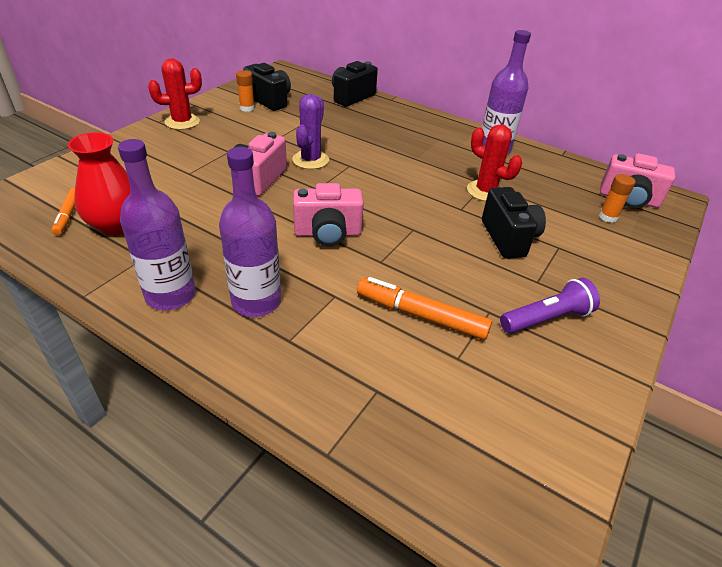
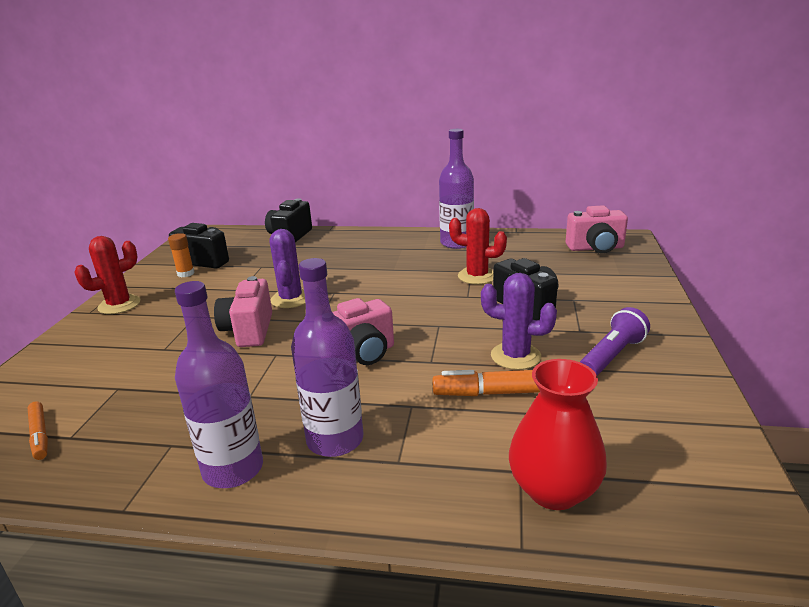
camera: 20 degrees left, 15 degrees down
red vase [68,132,130,235] -> red vase moved to [509,359,607,510]
orange glue stick [599,174,635,223] -> none
none -> purple cactus [481,273,557,370]

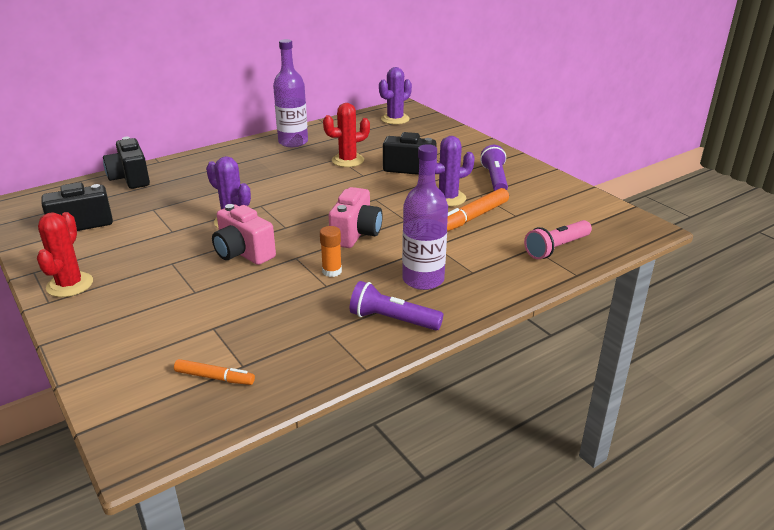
camera: 45 degrees left, 5 degrees up
orange glue stick [168,233,195,277] -> orange glue stick moved to [320,226,342,277]
purple bottle [175,281,263,488] -> purple flashlight [350,281,444,331]
red vase [509,359,607,510] -> pink flashlight [524,220,592,259]
pink camera [566,205,628,253] -> purple cactus [379,67,412,124]

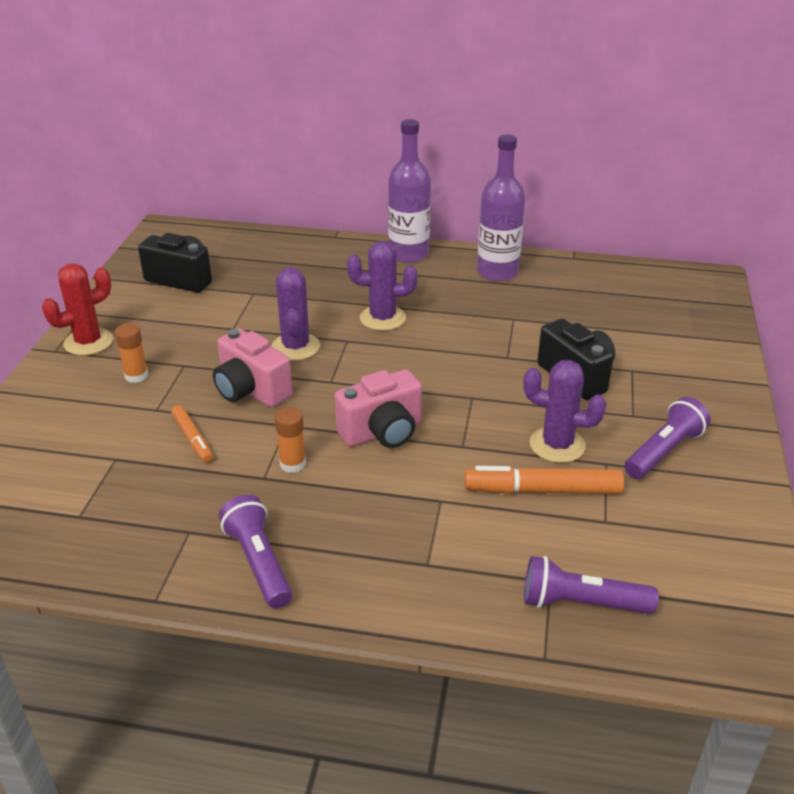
camera: 45 degrees right, 5 degrees up
black camera [103,137,150,189] -> none
orange marker [174,359,255,385] -> orange marker moved to [171,405,213,463]
pink camera [212,204,276,265] -> pink camera turned 45 degrees counterclockwise [213,328,293,407]
red cactus [323,103,370,167] -> none
purple cactus [379,67,412,124] -> purple cactus moved to [347,241,417,331]
purple bottle [402,144,448,290] -> purple bottle moved to [388,119,431,263]
pink flashlight [524,220,592,259] -> purple flashlight [524,556,659,614]
none -> orange glue stick [115,323,149,383]

